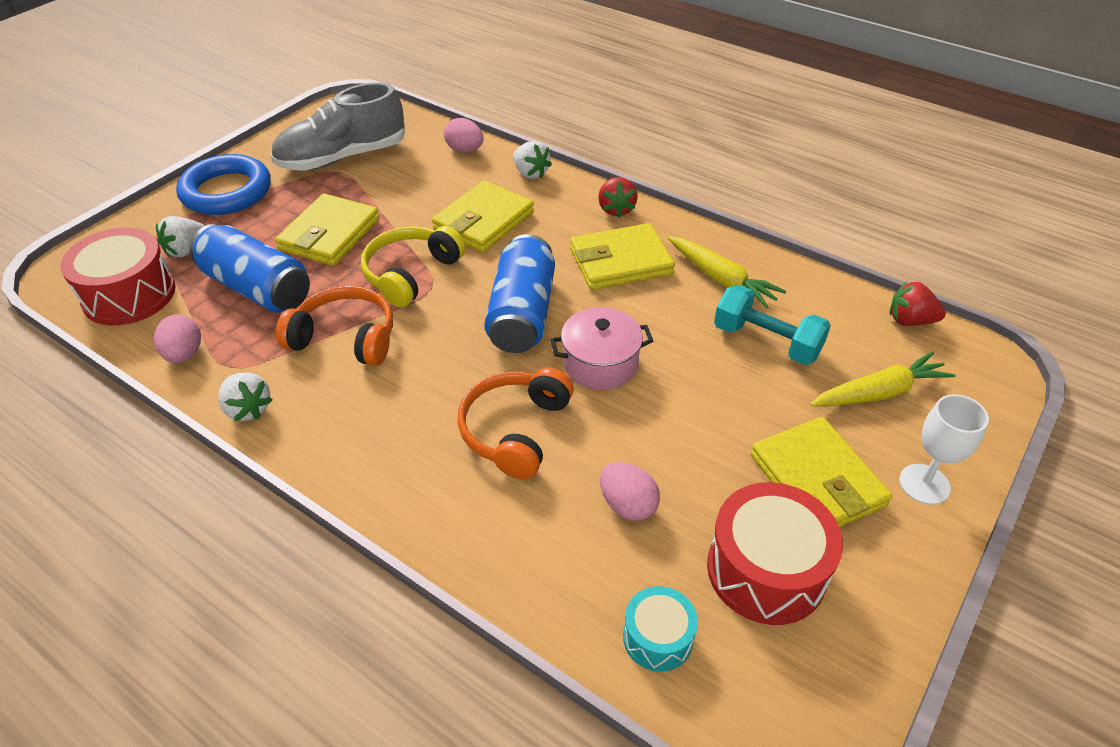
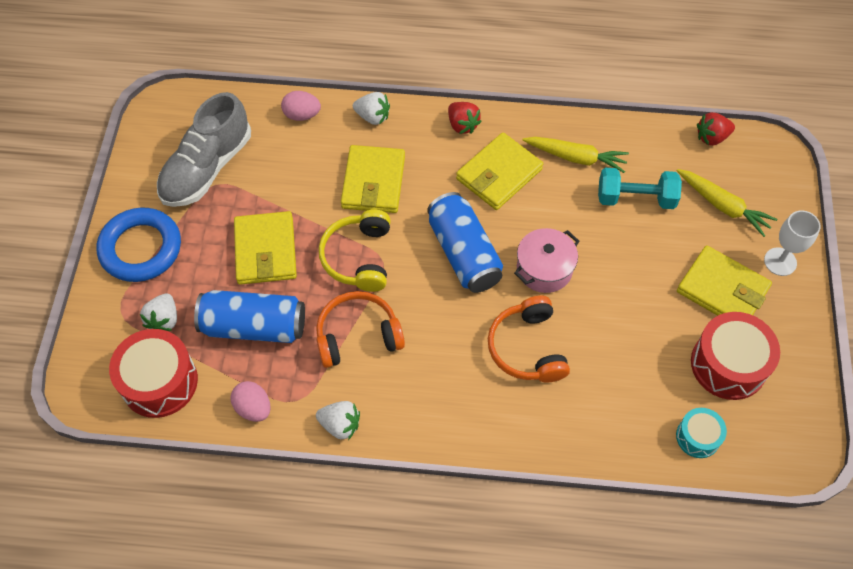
camera: 30 degrees left, 15 degrees up
pink egg [600,462,660,521] -> none
yellow carrot [810,352,956,406] -> yellow carrot turned 90 degrees clockwise [677,169,777,237]

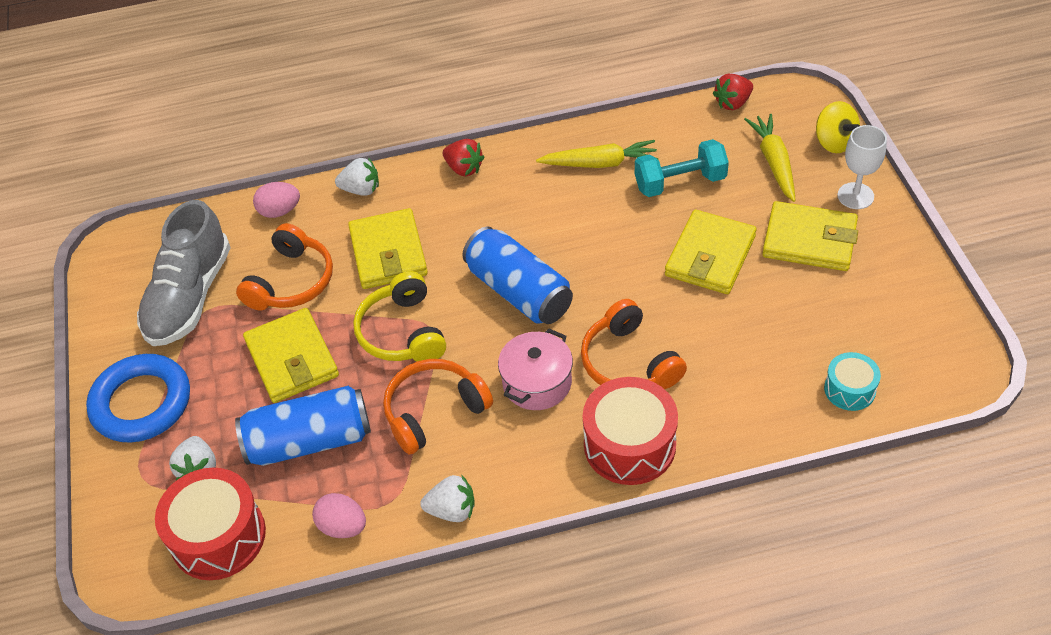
camera: 15 degrees left, 10 degrees down
yellow wallet [456,133,543,210] -> yellow wallet moved to [665,210,756,294]
pink pot [514,228,579,293] -> pink pot moved to [498,328,573,410]
yellow carrot [677,169,777,237] -> yellow carrot turned 120 degrees counterclockwise [744,114,795,202]
red drum [691,312,780,400] -> red drum moved to [583,377,678,485]
none -> orange headphones [236,223,333,311]
none -> yellow spinning top [816,101,860,153]

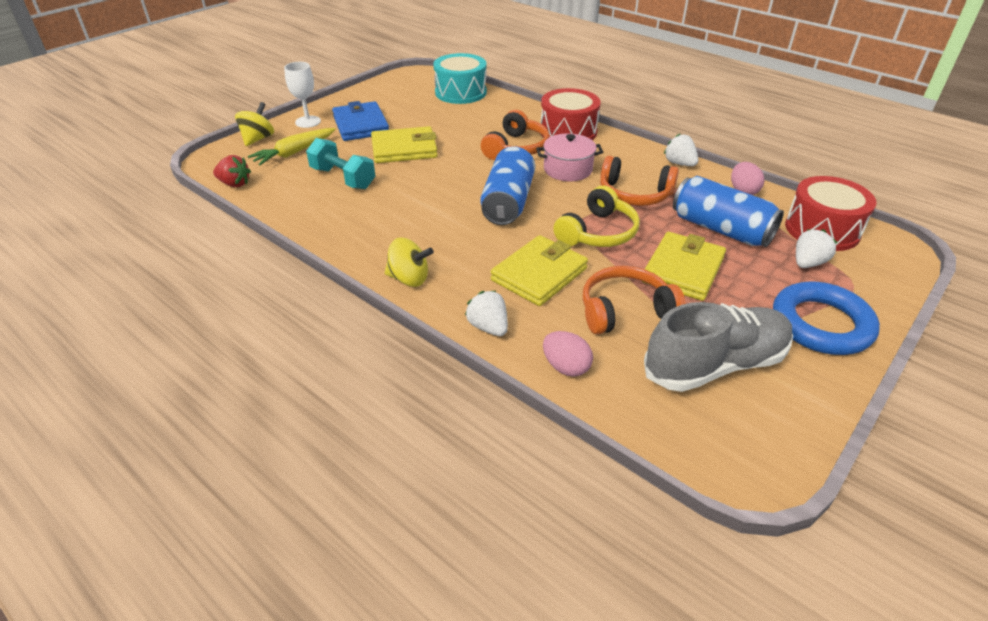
camera: 130 degrees left, 10 degrees down
red strawberry [443,139,484,177] -> yellow spinning top [385,238,434,287]
yellow carrot [536,140,659,168] -> none
yellow wallet [762,201,858,271] -> blue wallet [332,101,389,141]
turquoise drum [824,352,881,411] -> turquoise drum [433,53,487,104], size x1.79

